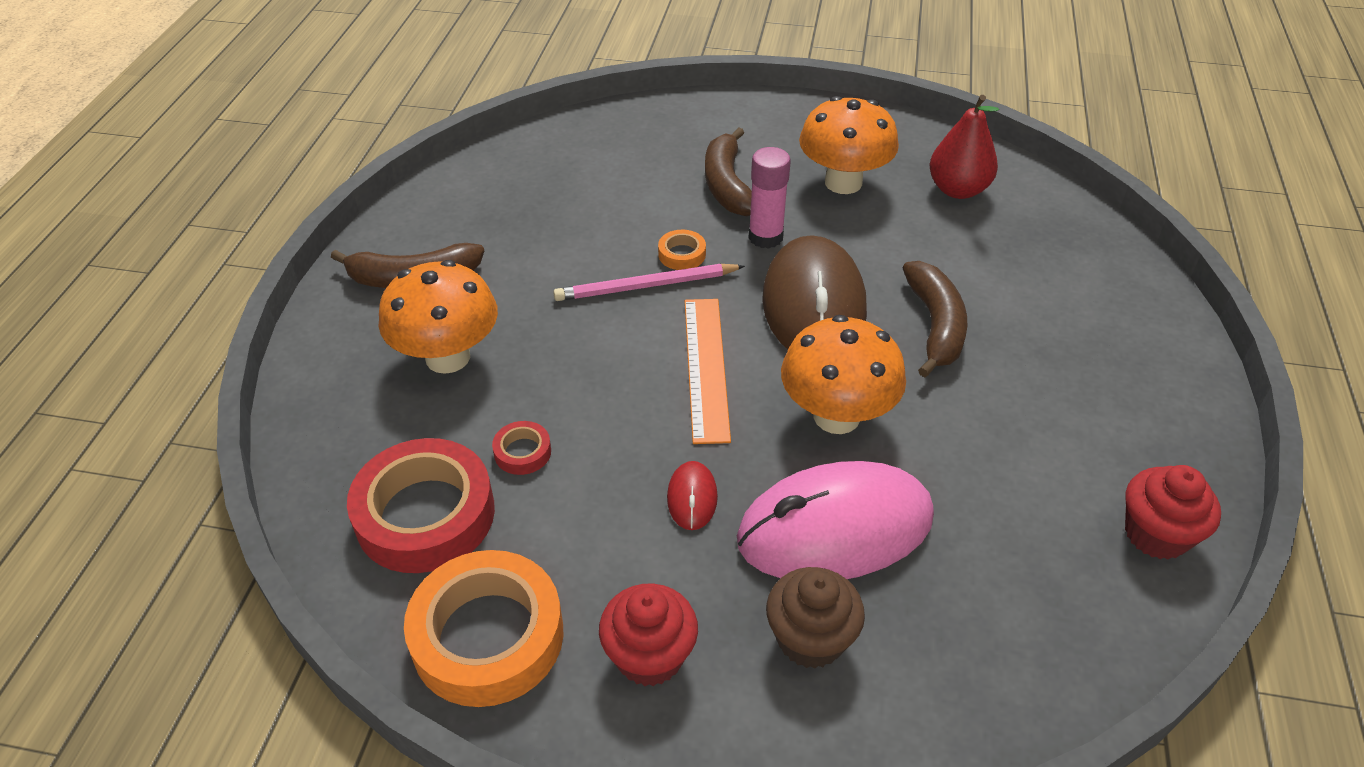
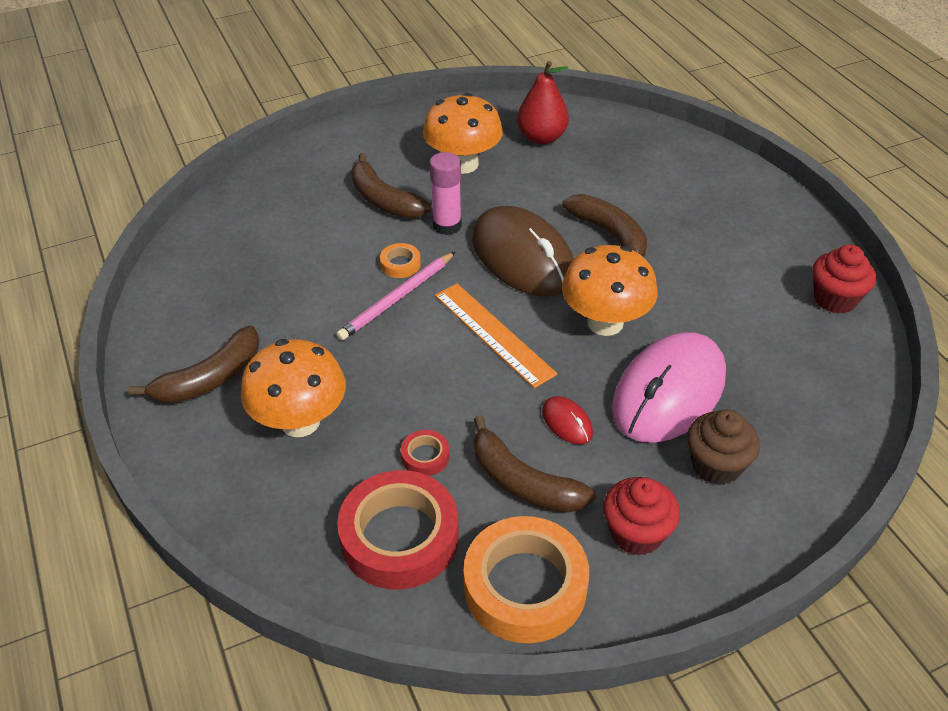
camera: 35 degrees left, 0 degrees up
none -> brown banana [474,415,596,513]

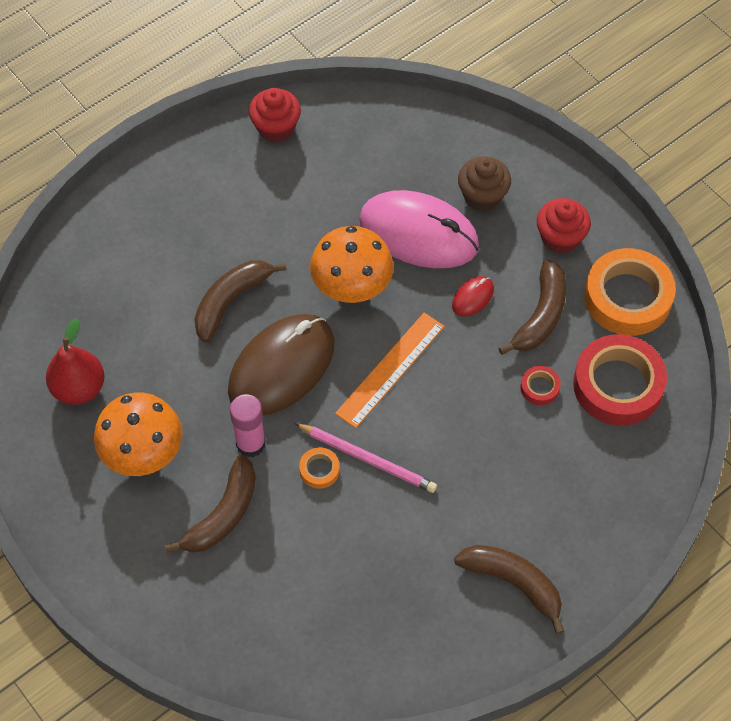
camera: 105 degrees left, 15 degrees up
orange mushroom [241,339,346,437] -> none

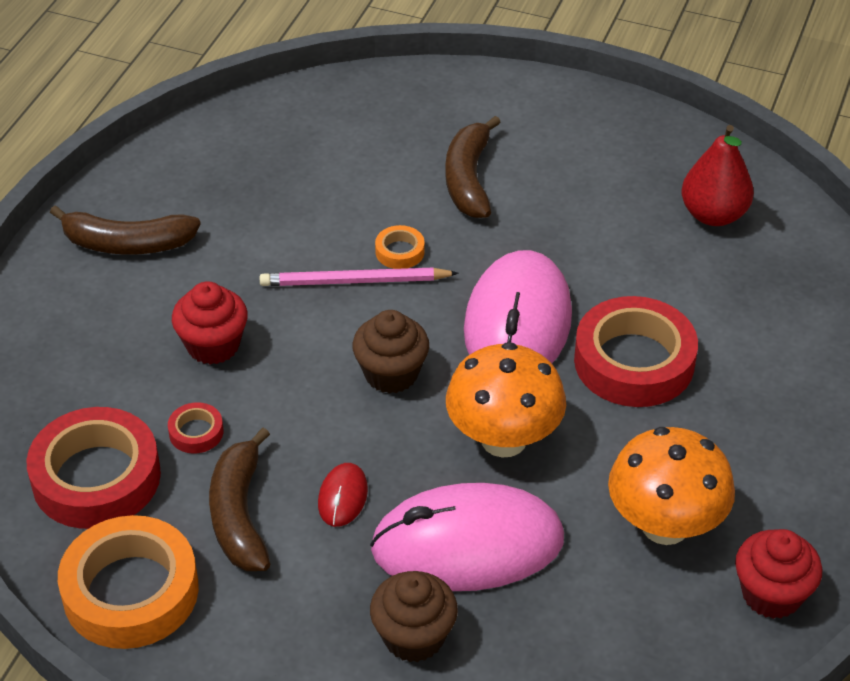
camera: 150 degrees right, 15 degrees down
orange mushroom [94,392,183,476] -> orange mushroom moved to [608,427,735,545]
brown banana [194,260,287,342] -> red tape [574,296,698,407]
brown mouse [228,314,334,416] -> pink mouse [464,250,572,363]
pink glue stick [230,394,266,457] -> none
orange ruler [335,313,445,428] -> brown cupcake [352,310,429,394]
red cupcake [537,198,591,254] -> red cupcake moved to [172,281,248,365]

